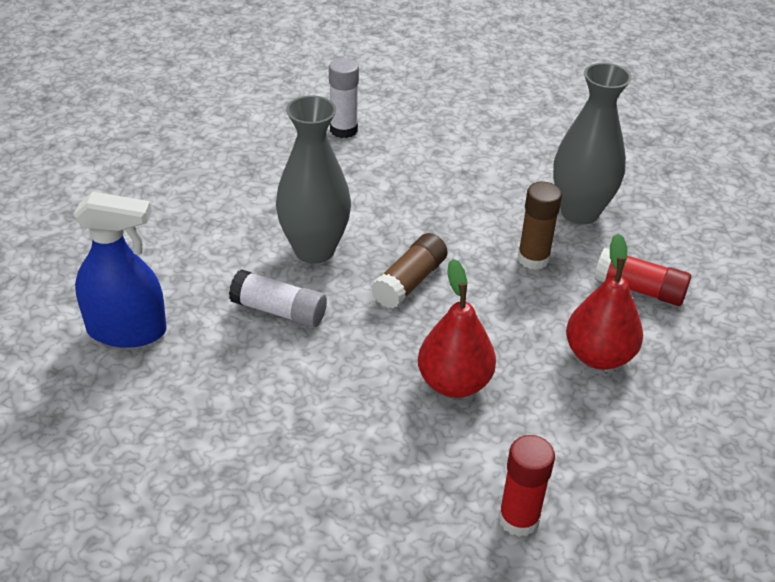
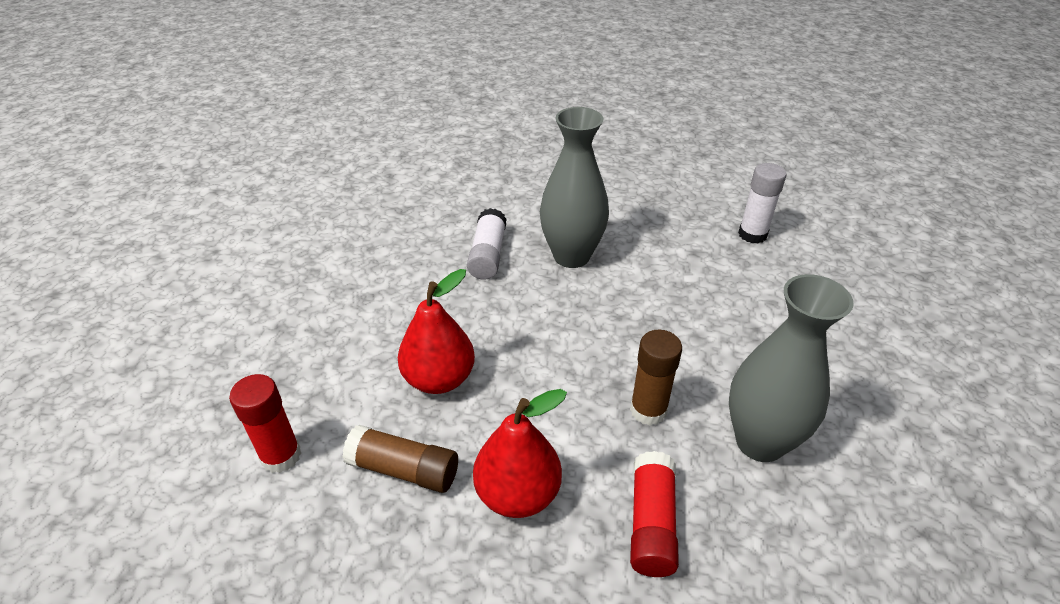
camera: 75 degrees right, 0 degrees up
blue spray bottle [74,192,167,348] -> none
brown glue stick [371,233,448,309] -> brown glue stick moved to [342,425,458,493]

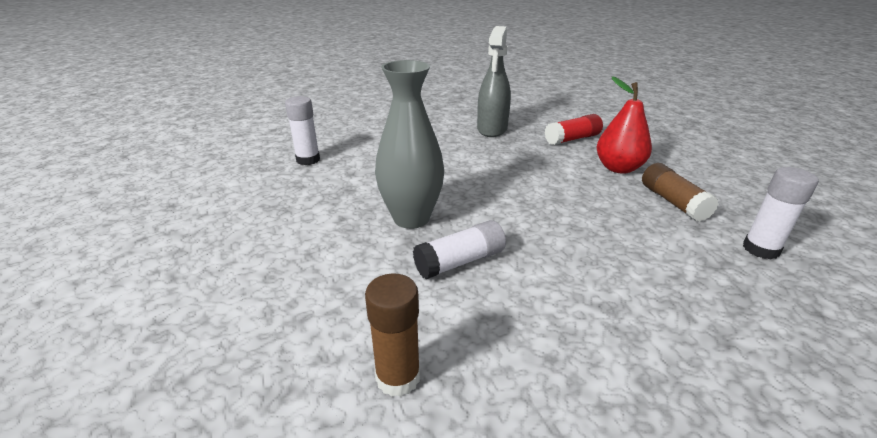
camera: 125 degrees left, 10 degrees down
red glue stick [229,374,301,473] -> white glue stick [743,167,819,259]
red pear [398,269,475,394] -> none
brown glue stick [630,330,682,425] -> brown glue stick moved to [365,273,420,397]
grey vase [729,274,854,462] -> grey spray bottle [477,26,511,137]

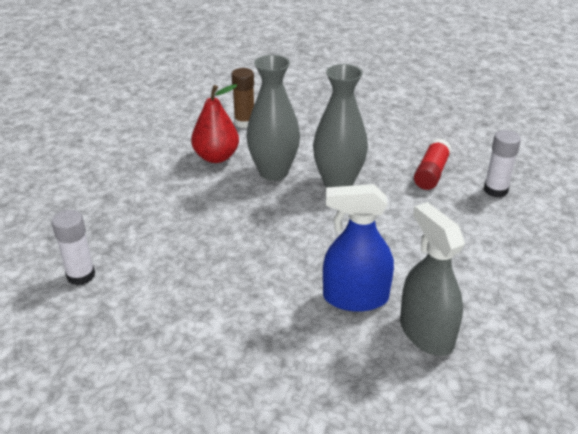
camera: 140 degrees right, 5 degrees up
white glue stick [413,220,506,279] -> grey vase [246,55,300,181]
red glue stick [544,114,603,145] -> red glue stick moved to [414,138,452,190]
red pear [596,76,652,174] -> red pear moved to [191,84,239,163]
brown glue stick [642,163,719,222] -> none
none -> blue spray bottle [323,184,394,312]

